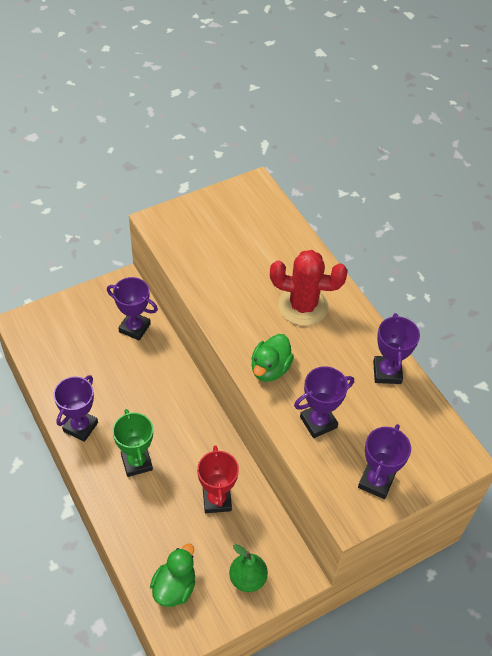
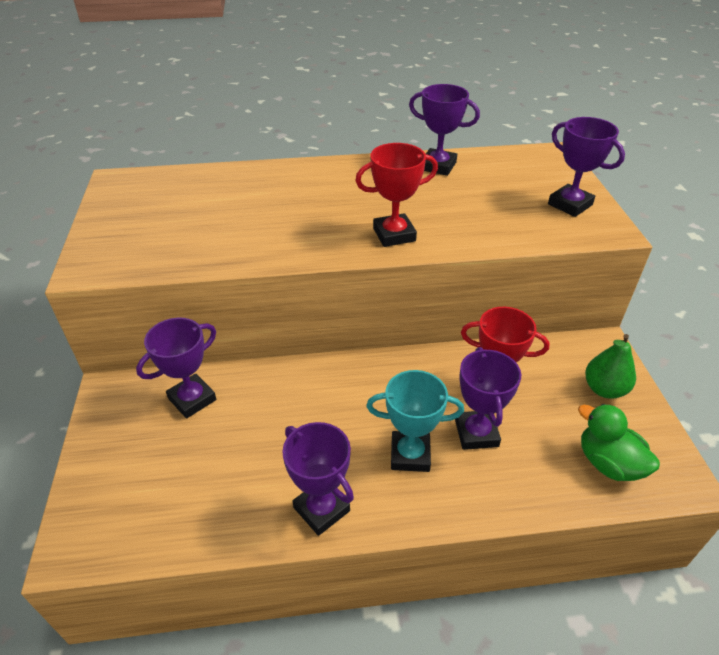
camera: 65 degrees left, 10 degrees down
green trophy [113,409,153,477] -> turquoise trophy [366,370,464,472]
green duck [251,334,294,382] -> red trophy [355,143,438,247]
red cactus [270,250,348,326] -> none
purple trophy [294,366,354,438] -> purple trophy moved to [455,347,521,450]

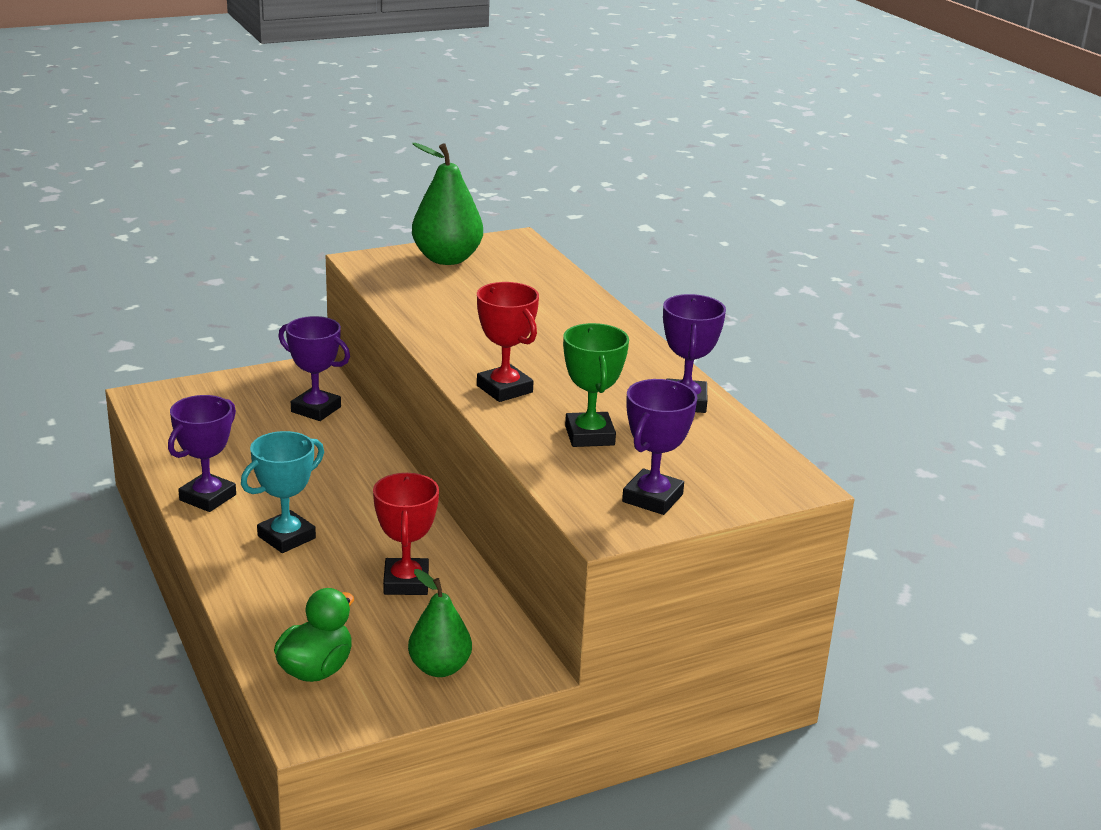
camera: 70 degrees right, 15 degrees down
turquoise trophy [366,370,464,472] -> turquoise trophy turned 60 degrees clockwise [241,431,324,553]
purple trophy [455,347,521,450] -> none
none -> green pear [412,143,483,265]
none -> green trophy [563,323,629,447]

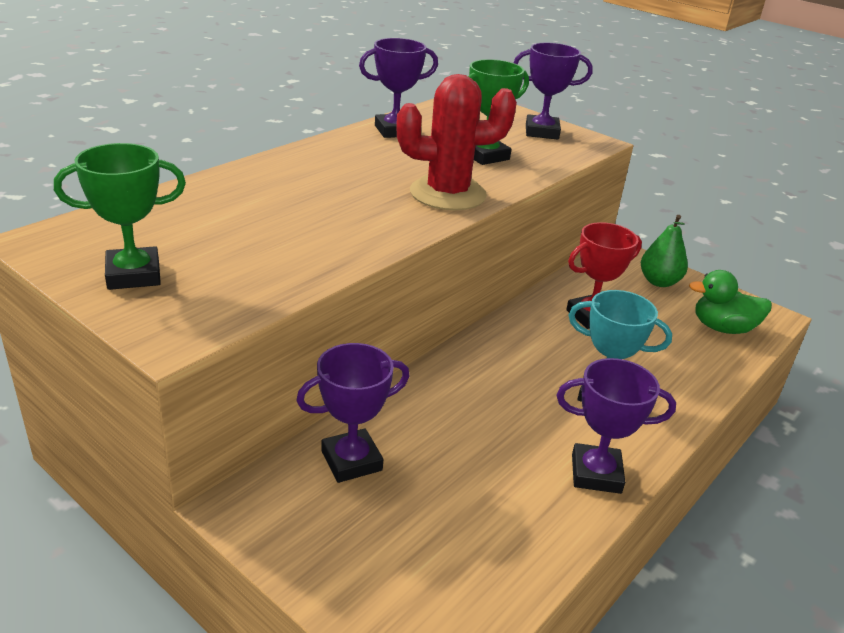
camera: 115 degrees left, 5 degrees up
purple trophy [278,316,350,421] -> purple trophy turned 60 degrees clockwise [296,343,410,483]
green pear [412,143,483,265] -> green trophy [54,143,186,290]
red trophy [477,282,539,402] -> red cactus [396,74,517,210]

